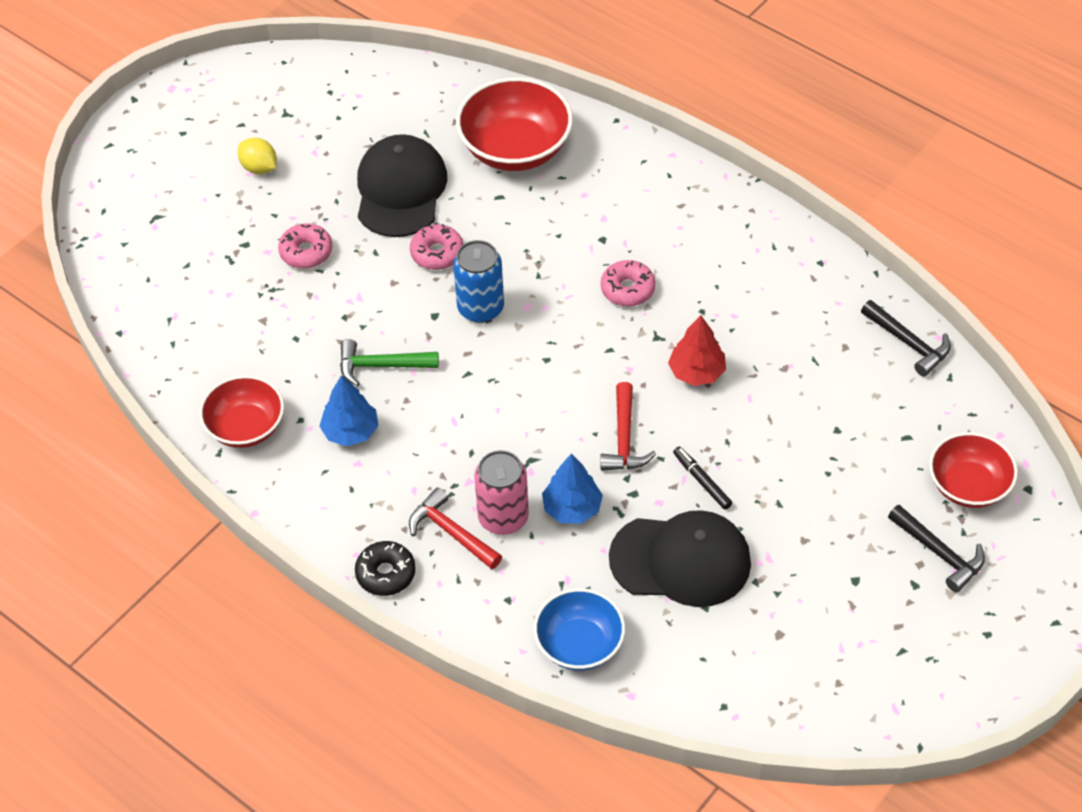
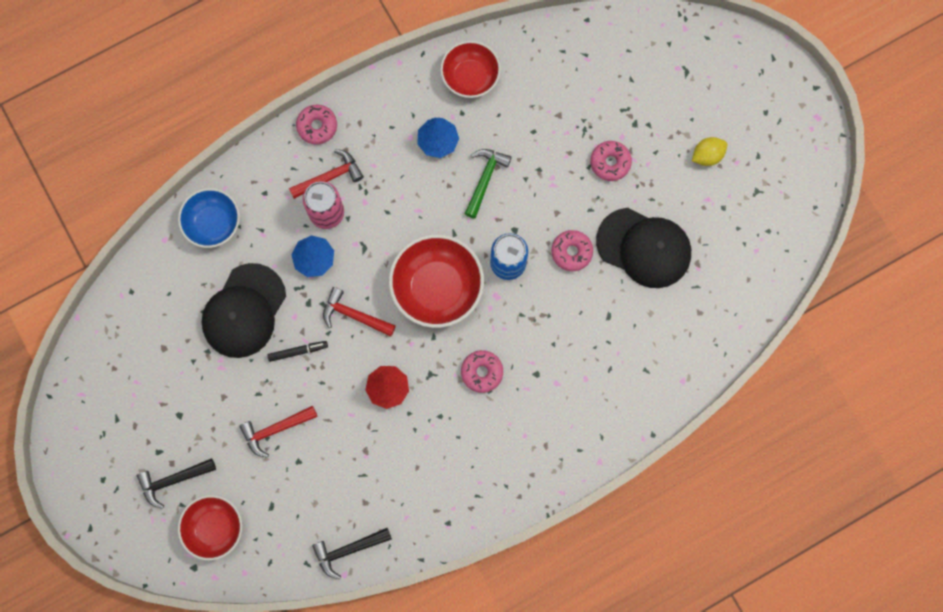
camera: 110 degrees right, 25 degrees up
black donut [355,541,416,596] -> pink donut [296,105,337,145]
red bowl [456,77,573,171] -> red bowl moved to [389,235,484,328]
none -> red hammer [239,406,318,458]

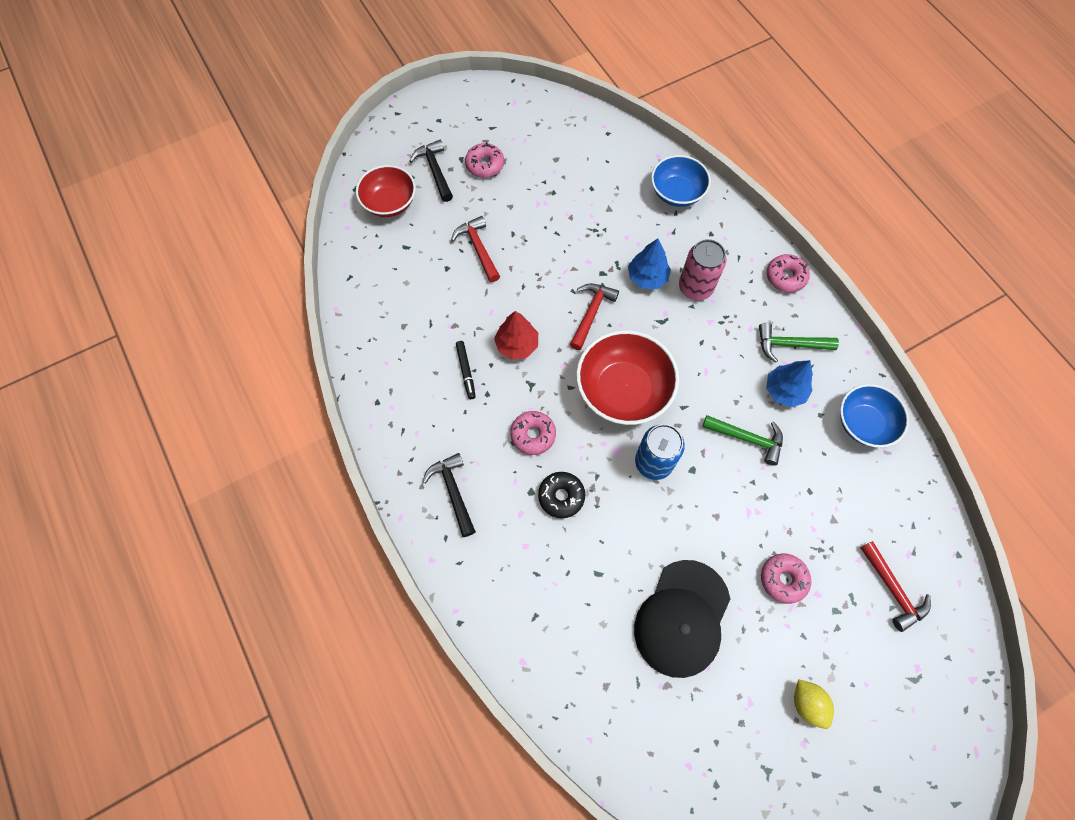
camera: 90 degrees right, 10 degrees down
black cap [201,263,286,358] -> none
black marker [267,341,328,362] -> black marker moved to [456,341,476,399]
red hammer [289,149,364,199] -> red hammer moved to [860,541,931,632]
black hammer [312,528,392,579] -> black hammer moved to [423,453,476,537]
red bowl [440,41,501,98] -> blue bowl [840,384,909,448]
pink donut [551,230,593,271] -> pink donut moved to [465,142,504,178]
none -> black donut [538,472,585,518]
none -> green hammer [759,323,839,363]

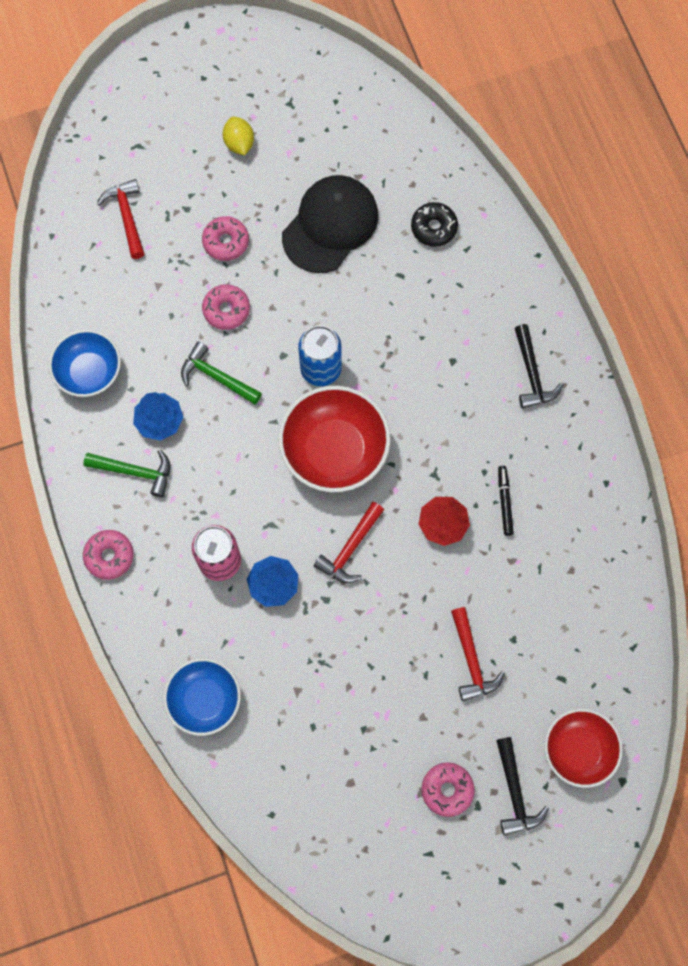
camera: 170 degrees left, 5 degrees up
pink donut [510,411,556,455] -> pink donut moved to [202,284,250,330]
black donut [538,472,585,518] -> black donut moved to [411,202,458,247]

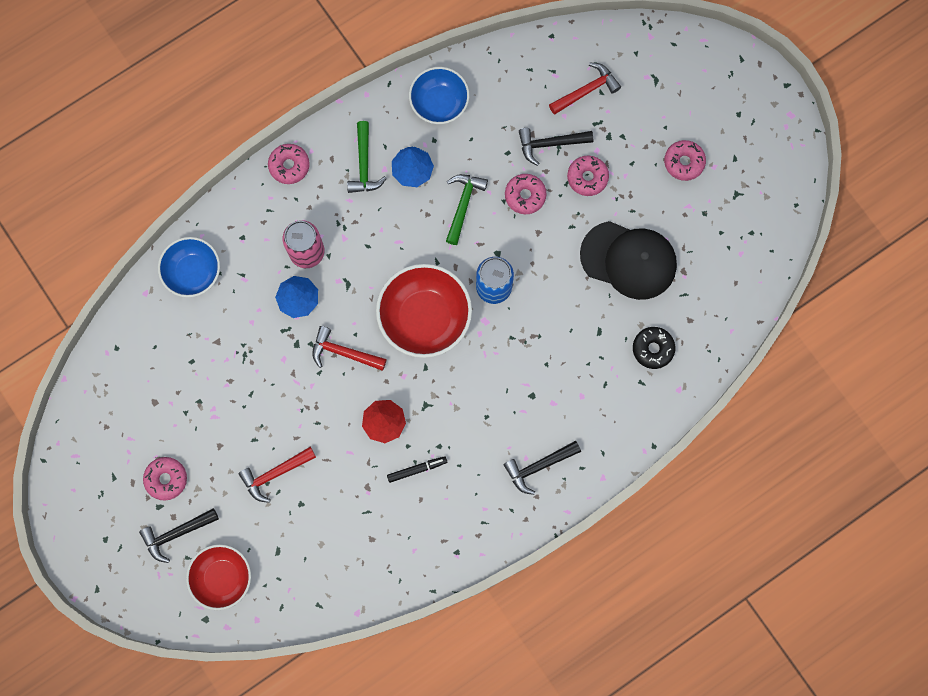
camera: 75 degrees right, 5 degrees up
yellow lemon [223,117,254,155] -> pink donut [664,140,706,181]
none -> black hammer [519,128,593,166]

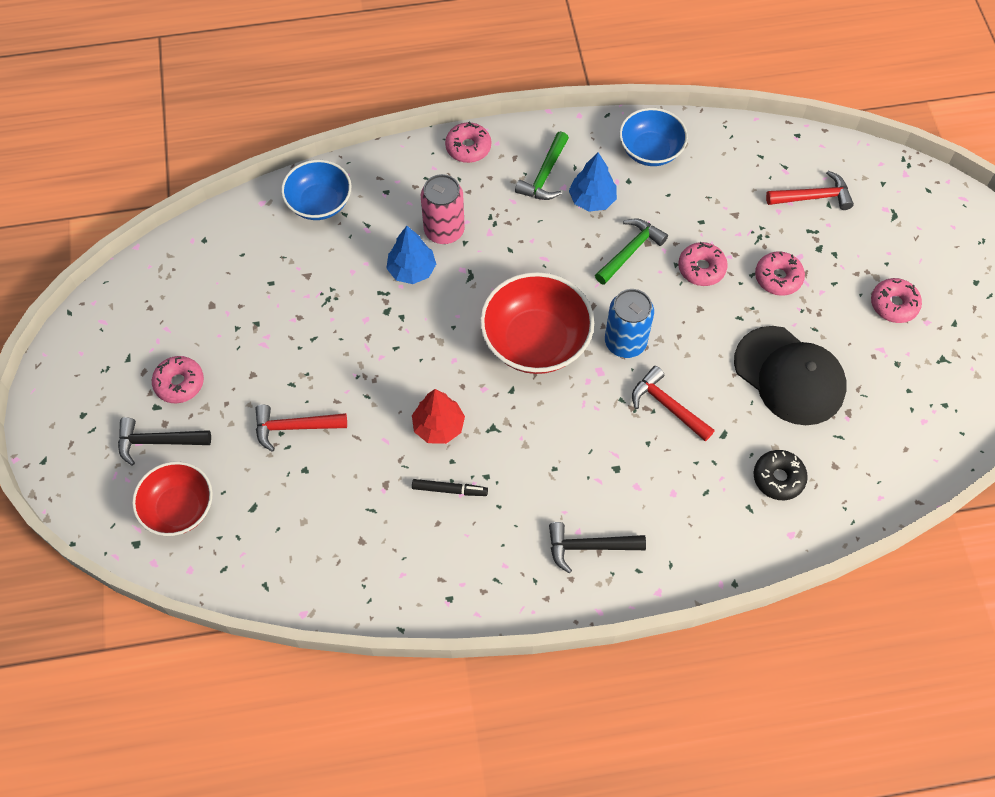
camera: 25 degrees right, 15 degrees down
red hammer [312,326,387,371] -> red hammer moved to [632,366,715,441]
black hammer [519,128,593,166] -> none

